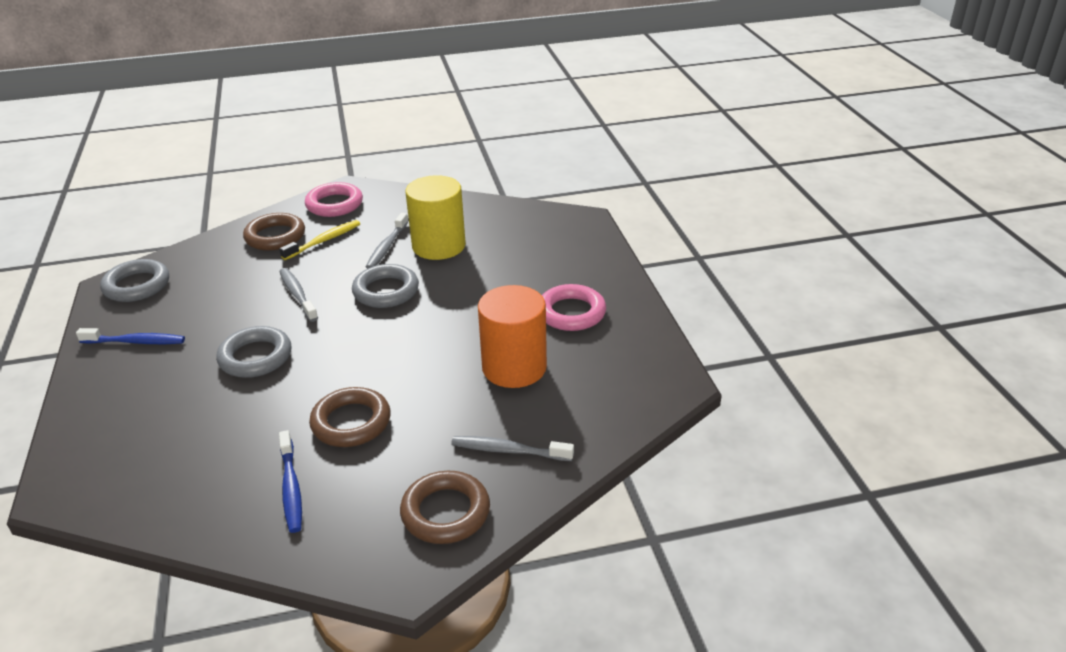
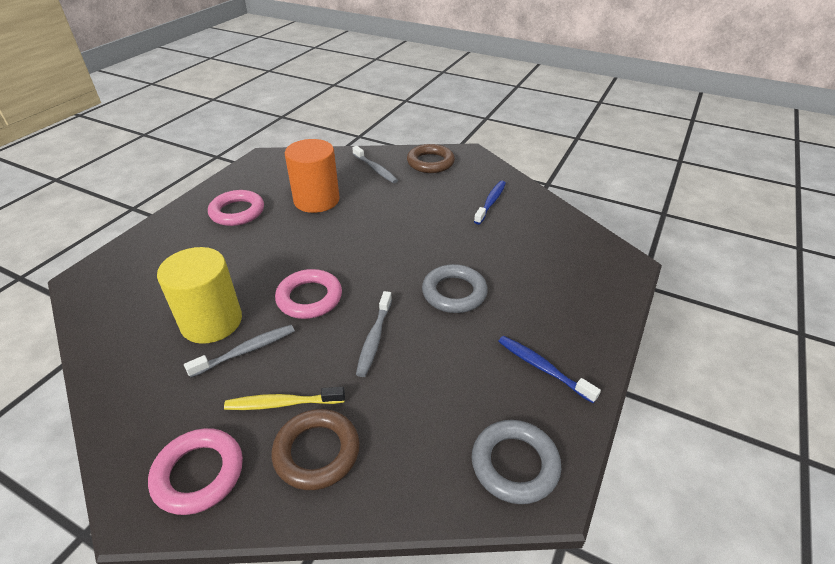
camera: 140 degrees left, 5 degrees up
brown ring [309,387,391,447] -> none
grey ring [352,264,419,308] -> pink ring [275,269,342,319]

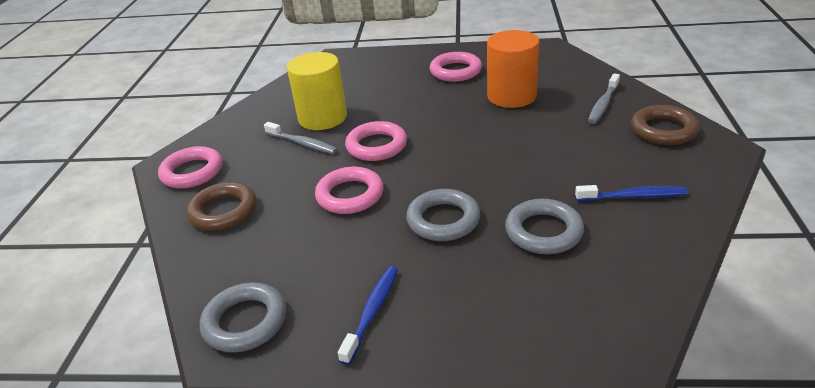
camera: 70 degrees right, 5 degrees down
yellow toothbrush [224,387,345,410] -> none
grey toothbrush [356,291,392,377] -> pink ring [315,167,383,214]
none -> grey ring [505,199,584,254]

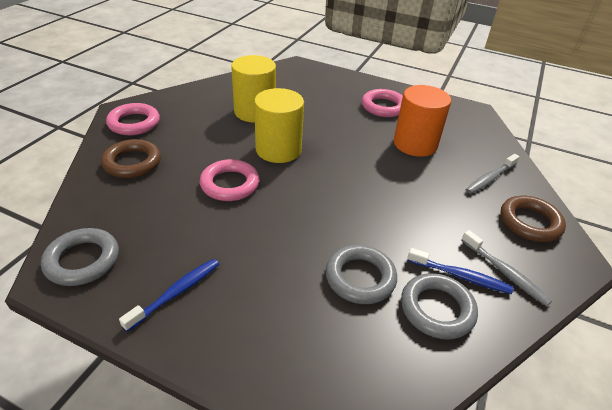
camera: 15 degrees right, 5 degrees up
grey toothbrush [264,122,337,154] -> grey toothbrush moved to [461,230,552,306]
pink ring [345,121,407,161] -> yellow cylinder [254,88,304,163]
grey ring [406,189,480,241] -> grey ring moved to [401,273,478,340]

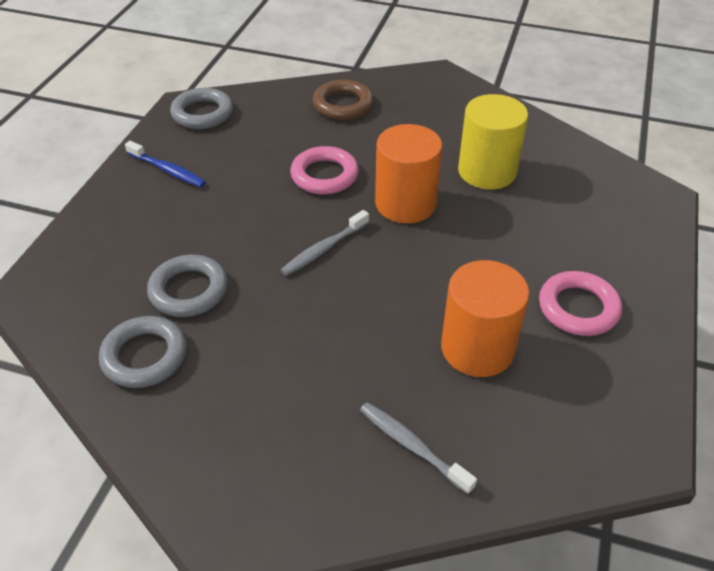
camera: 85 degrees right, 5 degrees up
pink ring [106,103,160,135] -> none
yellow cylinder [254,88,304,163] -> orange cylinder [375,124,442,223]
blue toothbrush [407,248,513,294] -> none
grey toothbrush [461,230,552,306] -> grey toothbrush moved to [281,210,369,276]
brown ring [500,196,566,242] -> none

